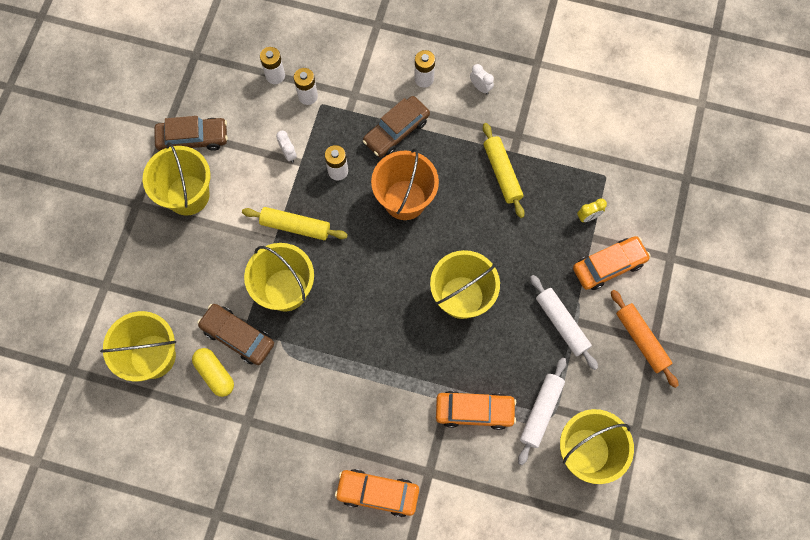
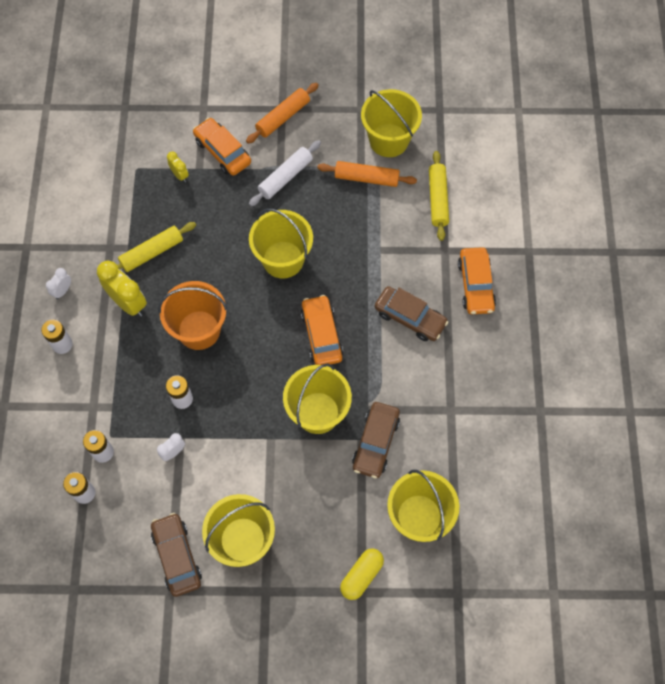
camera: 105 degrees left, 5 degrees down
yellow capsule [192,348,234,397] -> yellow capsule moved to [340,548,384,600]
yellow rolling pin [242,207,348,240] -> yellow rolling pin moved to [429,151,449,241]
brown car [363,96,430,157] -> brown car moved to [375,286,448,341]
orange car [436,391,516,430] -> orange car moved to [301,295,343,365]
white rolling pin [518,358,566,465] -> orange rolling pin [317,161,417,187]
none -> yellow clock [97,261,147,317]

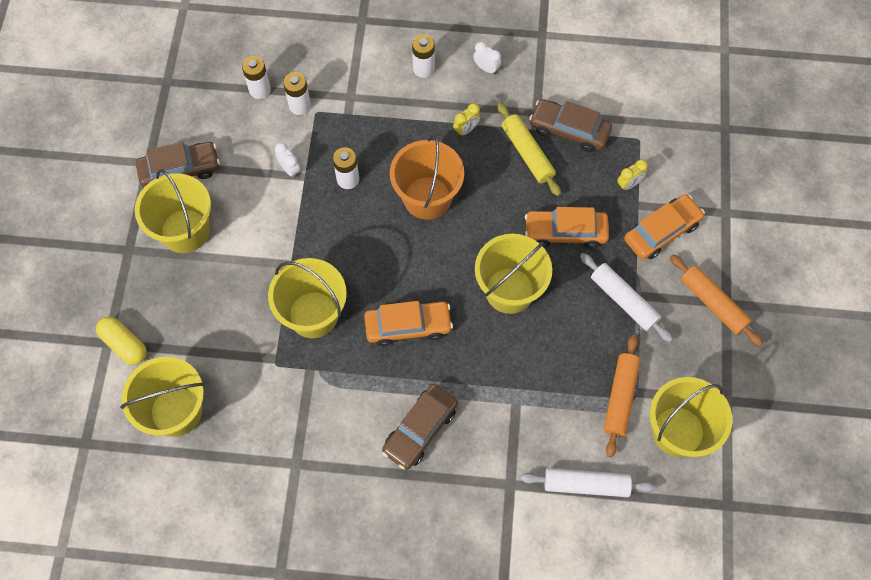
camera: 95 degrees right, 0 degrees up
yellow clock [97,261,147,317] -> yellow clock [453,103,481,137], size x0.52
brown car [352,402,400,479] -> brown car moved to [529,99,612,152]
yellow rolling pin [429,151,449,241] -> white rolling pin [521,468,655,497]
orange car [458,247,496,314] -> orange car moved to [525,207,609,249]

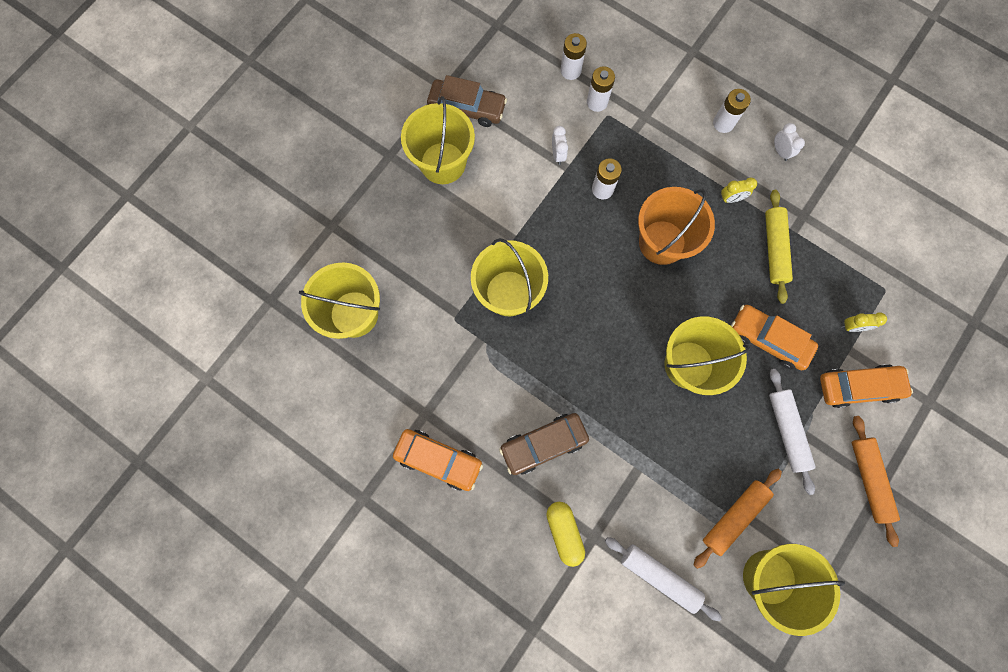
camera: 30 degrees right, 10 degrees up
yellow capsule [96,317,147,365] -> yellow capsule moved to [546,502,585,567]
orange car [364,301,453,346] -> orange car moved to [393,429,483,491]
brown car [529,99,612,152] -> none

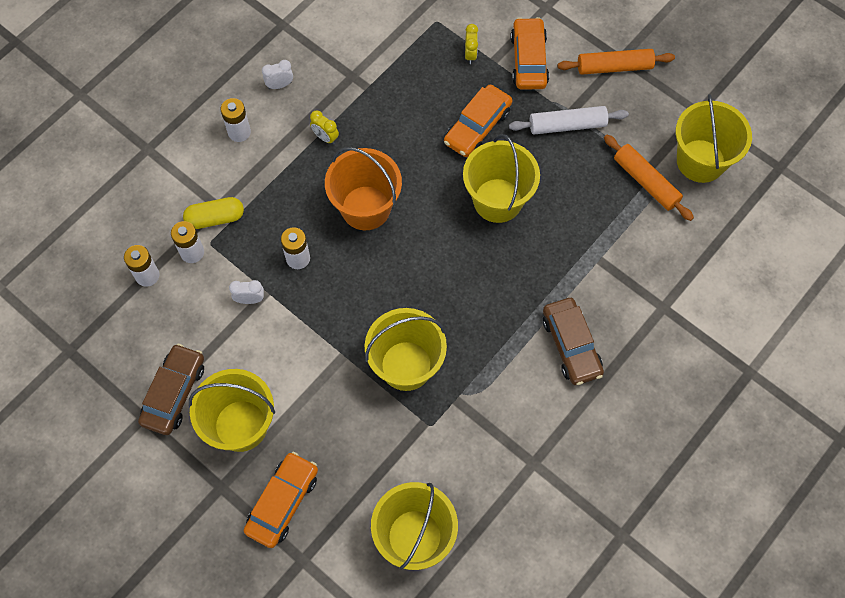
camera: 85 degrees left, 10 degrees down
orange car [393,429,483,491] -> orange car moved to [244,452,318,548]
yellow capsule [546,502,585,567] -> yellow capsule moved to [183,197,244,229]
white rolling pin [605,537,722,621] -> none
yellow clock [720,178,757,203] -> yellow clock turned 135 degrees clockwise [310,110,339,145]
yellow rolling pin [765,190,793,304] -> none

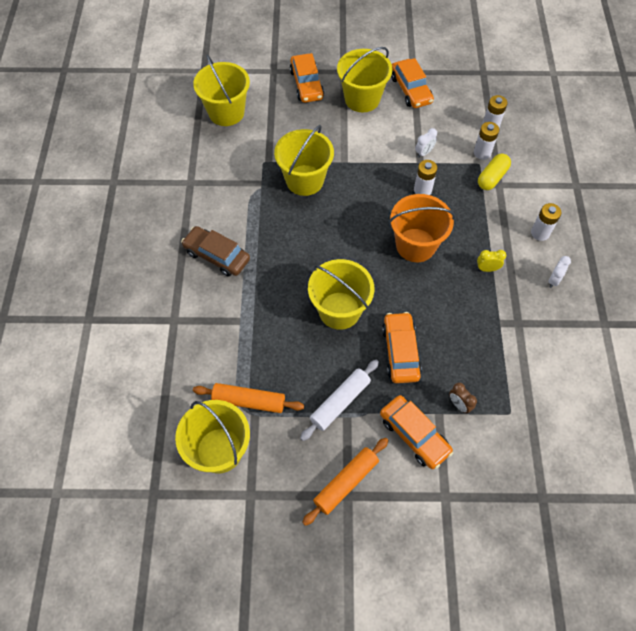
camera: 140 degrees right, 5 degrees down
brown car [138,344,204,435] -> orange car [391,58,434,108]
yellow clock [465,24,478,64] -> brown clock [449,382,477,413]

